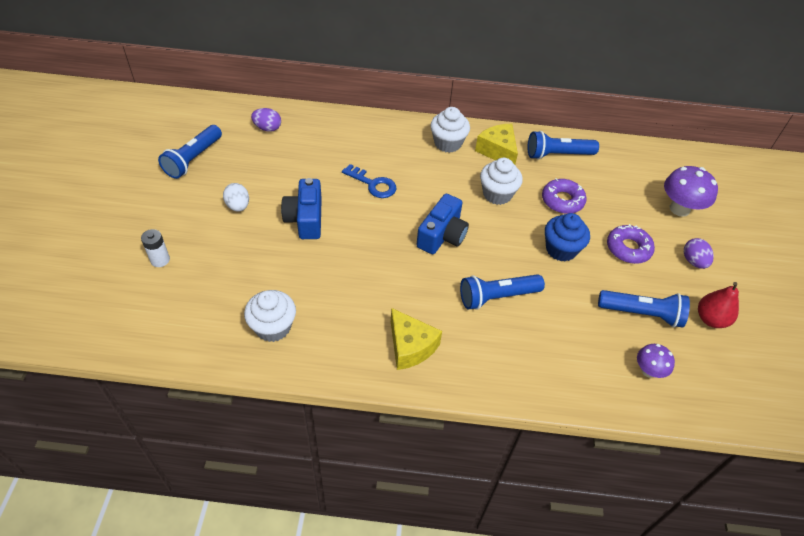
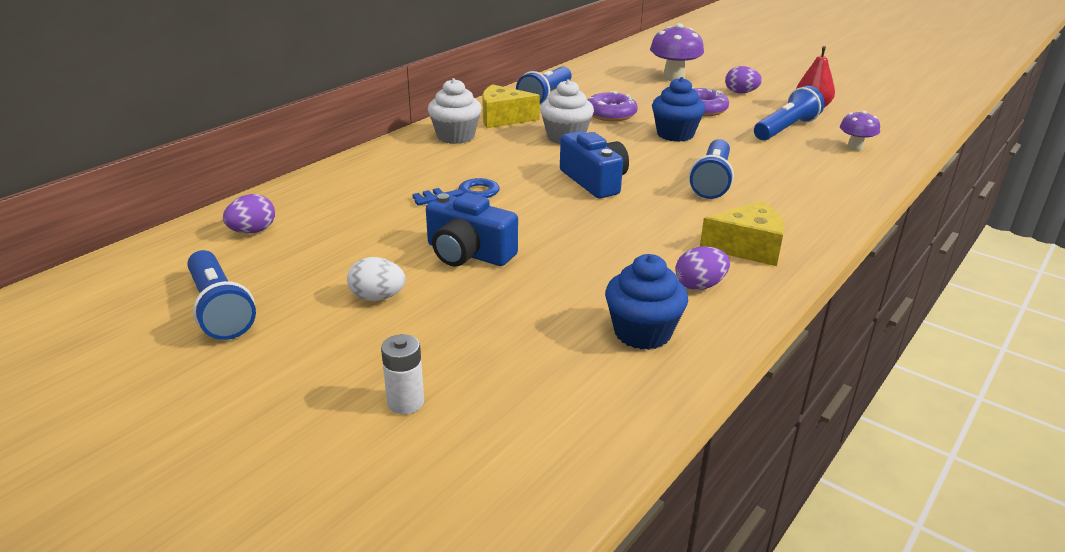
camera: 55 degrees left, 20 degrees down
white cupcake [244,290,296,342] -> blue cupcake [605,254,688,350]
none -> purple egg [675,246,730,290]

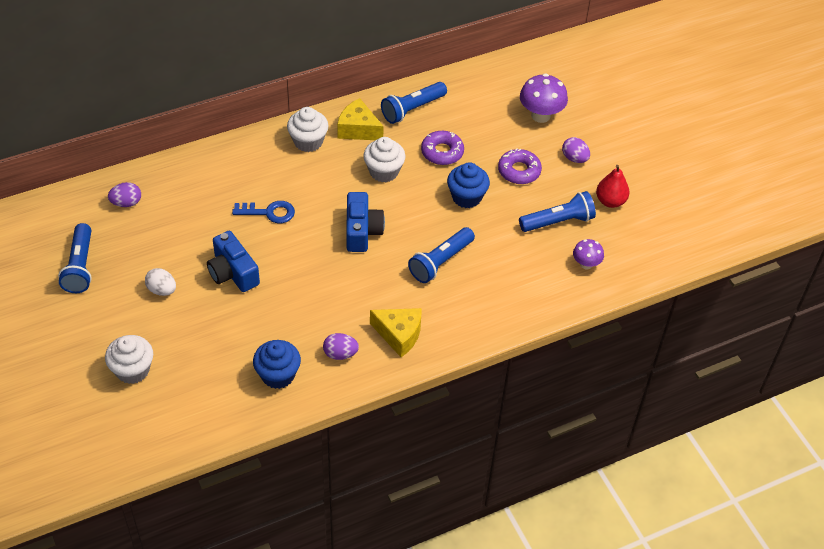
camera: 25 degrees right, 20 degrees up
white battery [381,334,424,414] -> white cupcake [105,335,153,384]

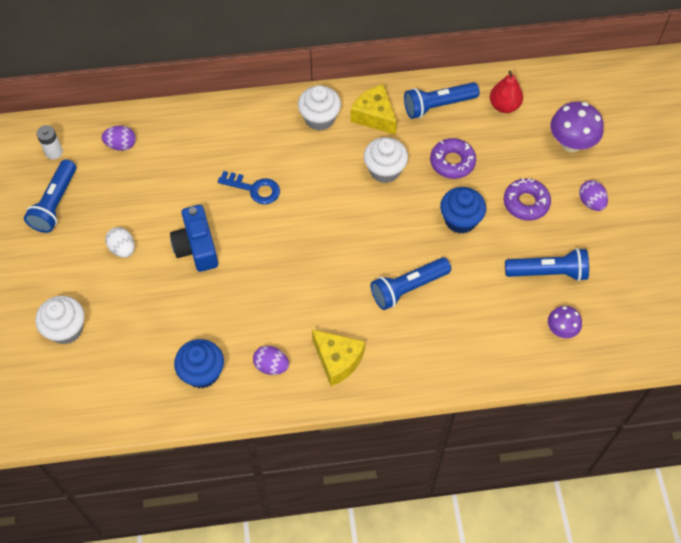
camera: 20 degrees right, 10 degrees up
blue camera [346,192,385,252] -> none
red pear [596,165,629,208] -> red pear moved to [490,71,523,113]
none -> white battery [36,125,63,159]

